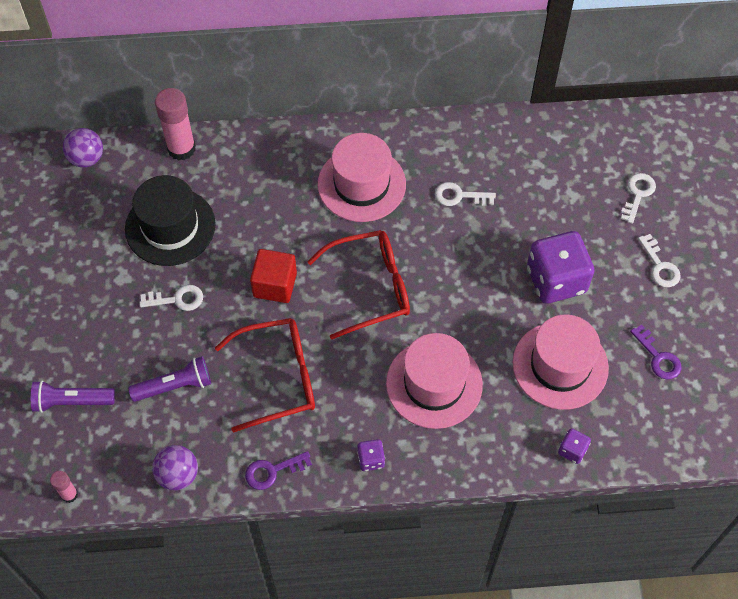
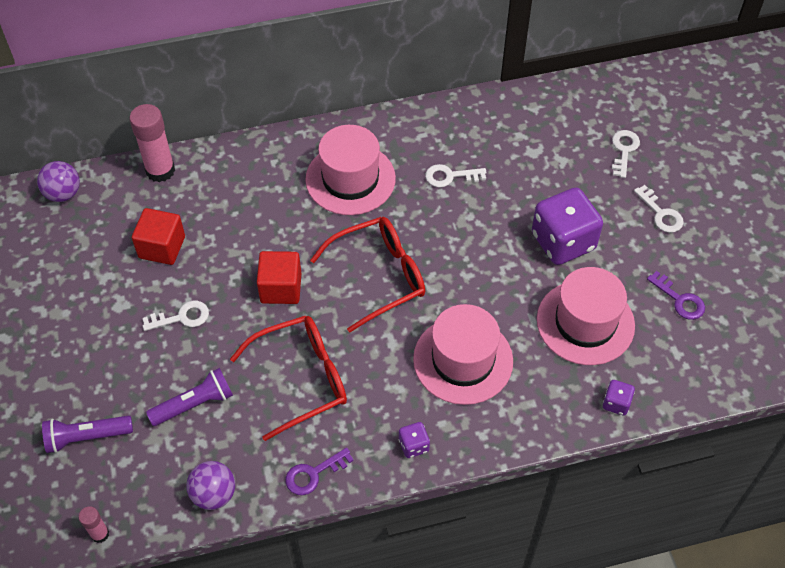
camera: 10 degrees left, 5 degrees down
black hat [125,175,216,266] -> red cube [132,208,185,265]

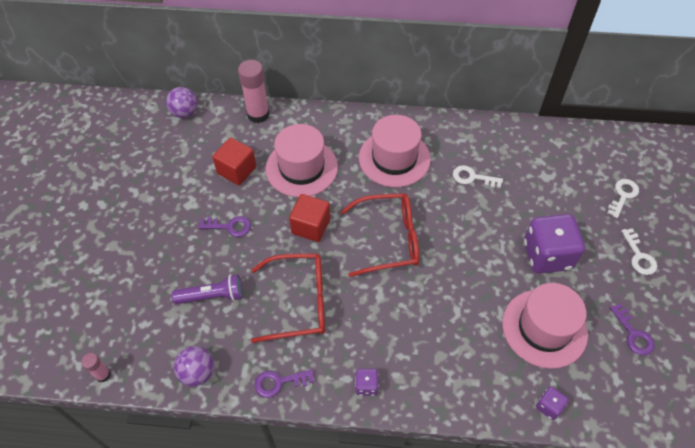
camera: 20 degrees right, 0 degrees up
purple flashlight [42,416,133,453] -> none
white key [143,301,209,331] -> purple key [199,216,251,237]
pink hat [413,304,513,405] -> pink hat moved to [265,124,338,197]

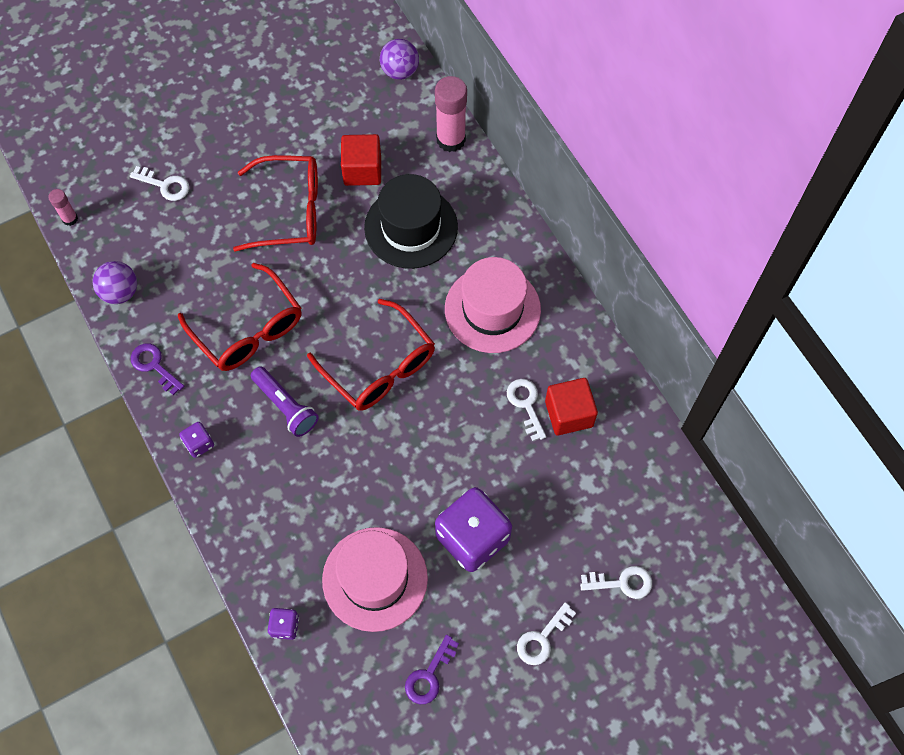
camera: 55 degrees right, 10 degrees up
purple flashlight [172,274,243,304] -> purple flashlight moved to [251,366,319,437]
purple key [199,216,251,237] -> red glasses [233,155,318,251]
pink hat [265,124,338,197] -> black hat [364,174,458,269]
red cube [289,194,330,242] -> red cube moved to [545,378,598,435]
none -> white key [130,166,189,201]

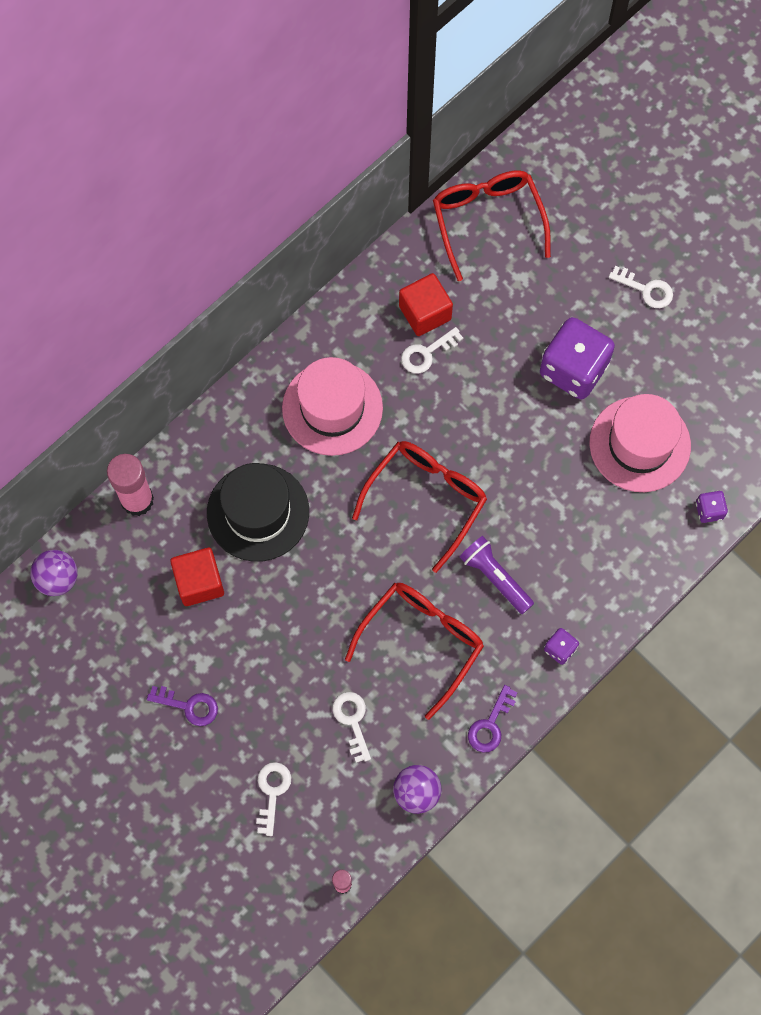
camera: 105 degrees left, 5 degrees up
red glasses [233,155,318,251] -> red glasses moved to [433,170,551,281]
purple flashlight [251,366,319,437] -> purple flashlight turned 75 degrees counterclockwise [460,536,534,614]
purple key [405,635,459,704] -> purple key moved to [147,686,218,726]
white key [580,566,652,599] -> white key moved to [333,692,371,763]

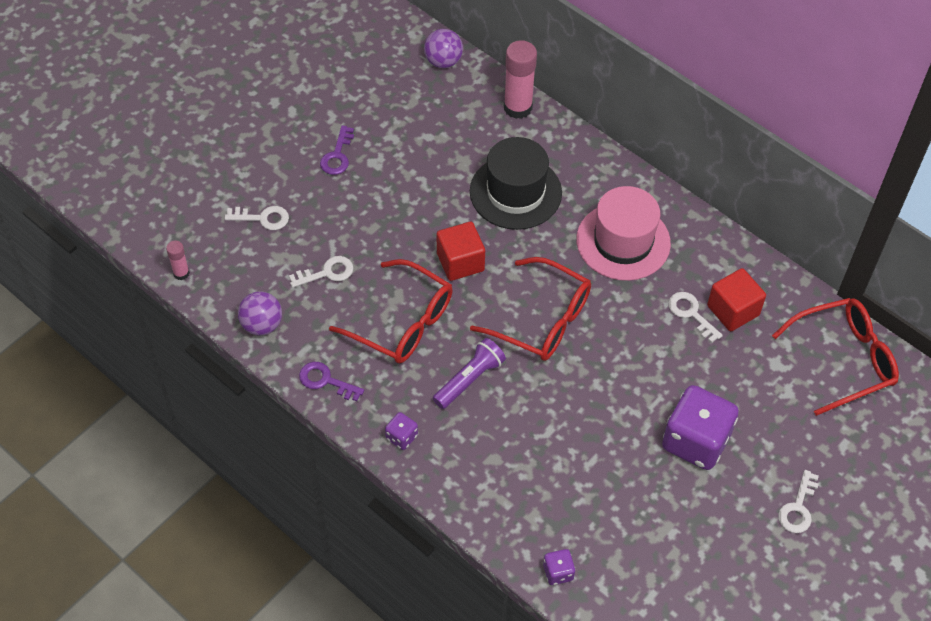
camera: 85 degrees right, 15 degrees down
red cube [170,548,224,606] -> red cube moved to [437,222,485,281]
pink hat [590,394,691,492] -> none

